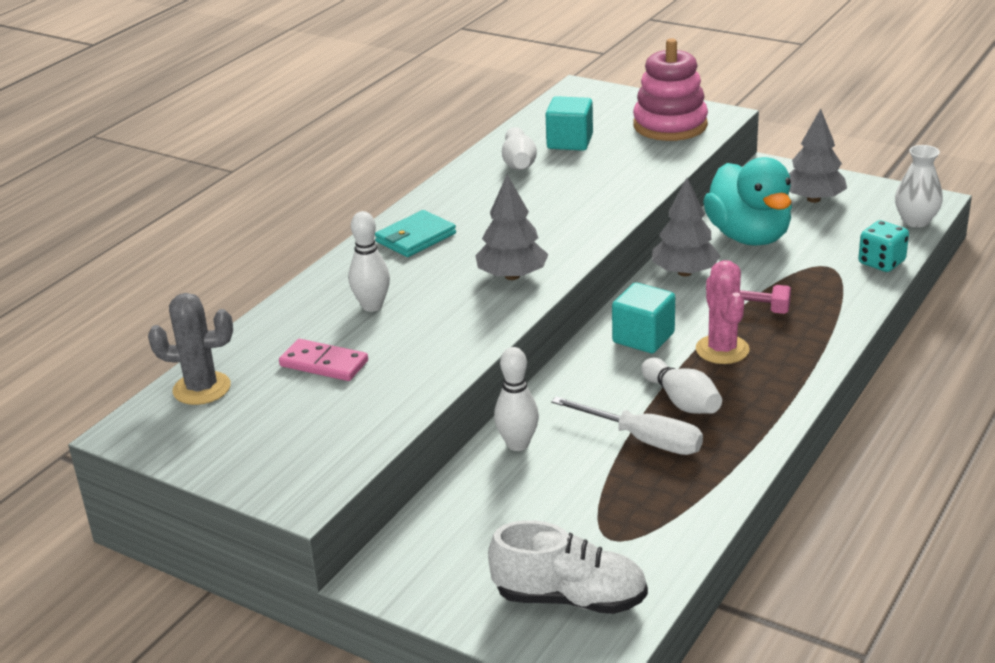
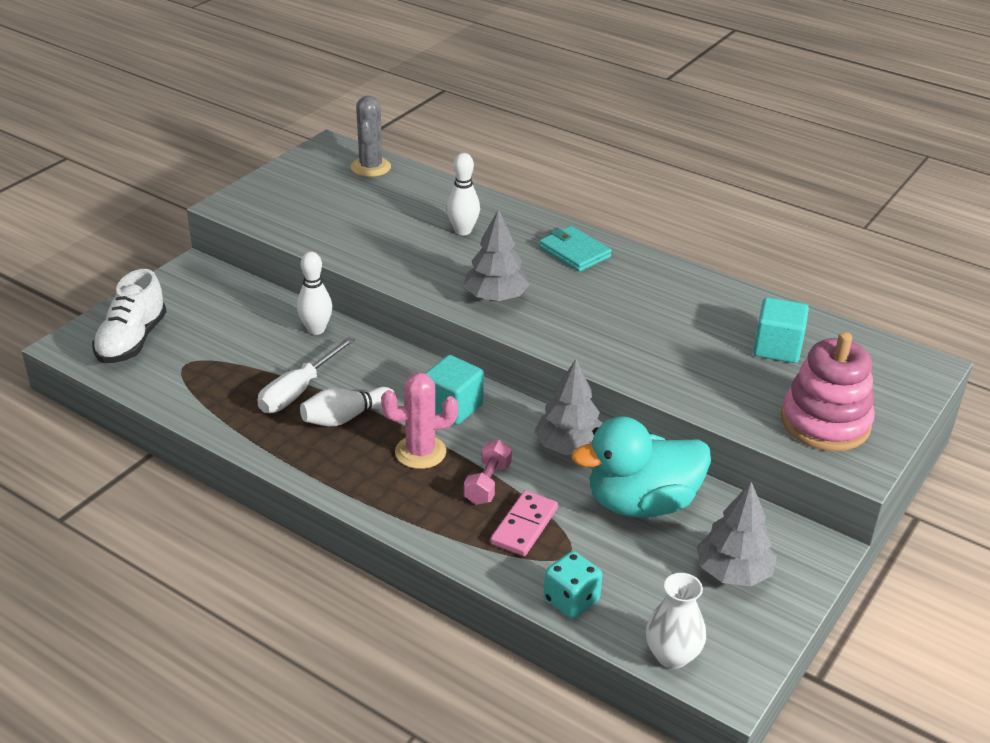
camera: 90 degrees right, 5 degrees up
pink domino [279,339,368,381] -> pink domino moved to [490,491,558,556]
white bowling pin [502,127,537,170] -> none

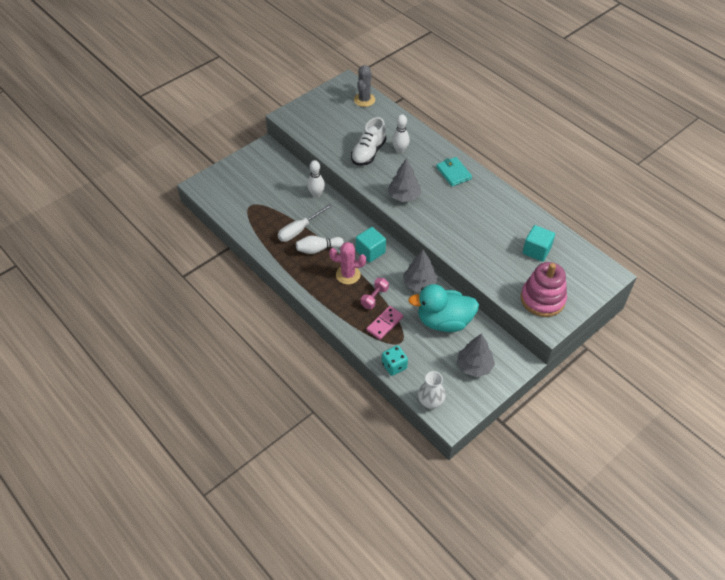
camera: 15 degrees right, 15 degrees up
white shoe [92,269,166,363] -> white shoe moved to [351,117,386,166]

